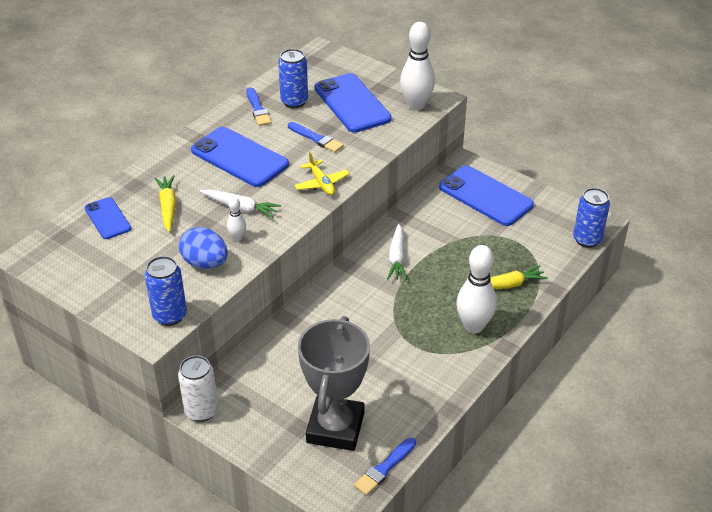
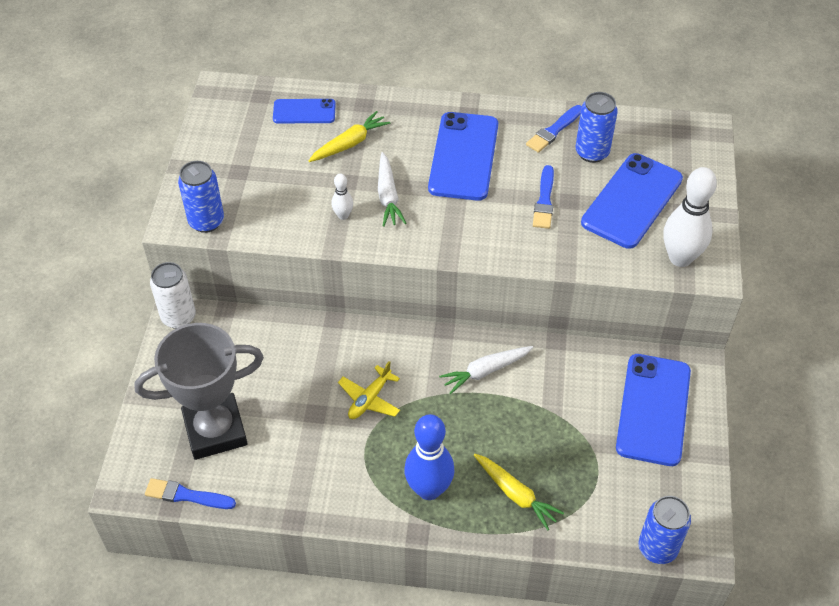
camera: 60 degrees right, 10 degrees up
blue phone [85,197,131,239] -> blue phone turned 60 degrees clockwise [273,99,336,123]
blue egg [179,227,228,269] -> none
yellow plane [294,152,350,195] -> yellow plane moved to [338,361,400,419]
white bowling pin [456,245,497,333] -> blue bowling pin [404,414,454,500]

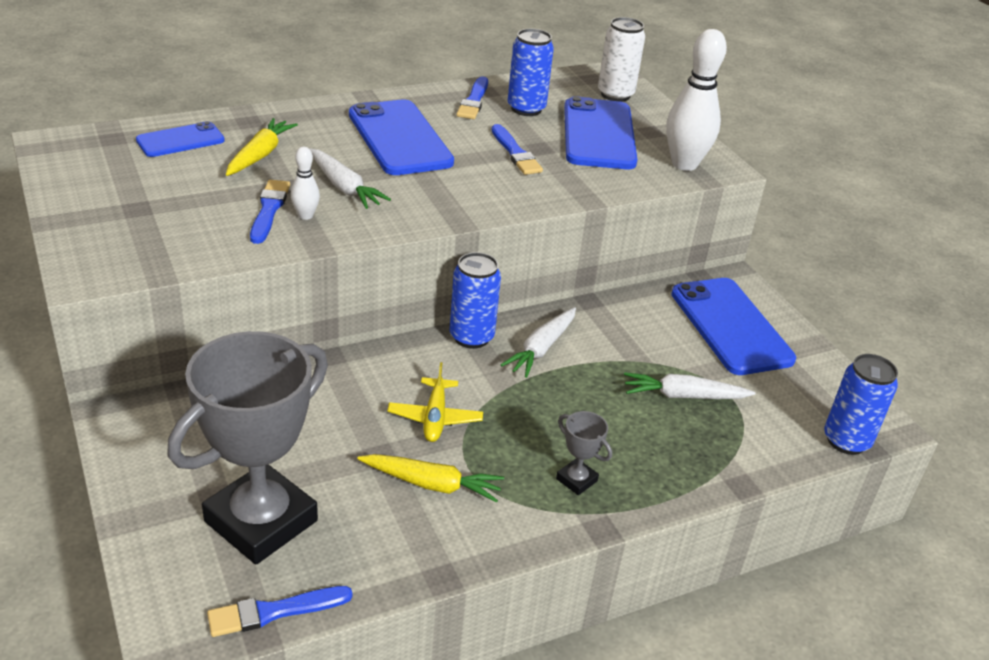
camera: 35 degrees left, 15 degrees down
white can [150,262,196,329] -> white can moved to [598,17,645,102]
blue can [178,161,224,233] -> blue can moved to [450,252,501,349]
blue bowling pin [404,414,454,500] -> grey trophy [556,411,612,495]
yellow carrot [474,454,564,530] -> yellow carrot moved to [357,454,504,503]
none -> blue brush [250,180,290,244]
none -> white carrot [624,372,756,399]

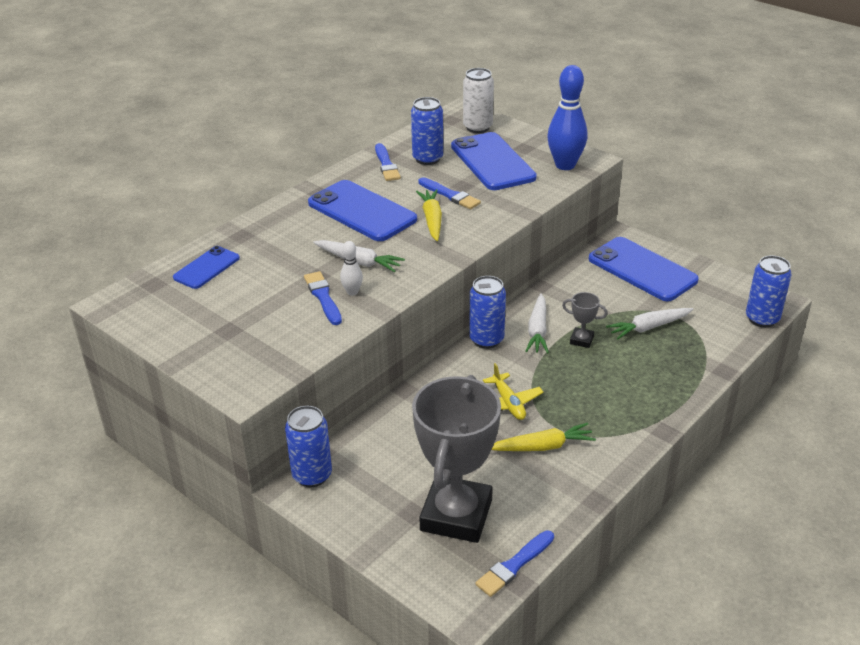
camera: 20 degrees left, 0 degrees up
yellow carrot [226,118,298,176] -> yellow carrot moved to [416,189,442,241]
grey trophy [556,411,612,495] -> grey trophy moved to [562,292,608,348]
white bowling pin [666,29,727,171] -> blue bowling pin [547,65,587,170]
none -> blue can [285,406,332,487]

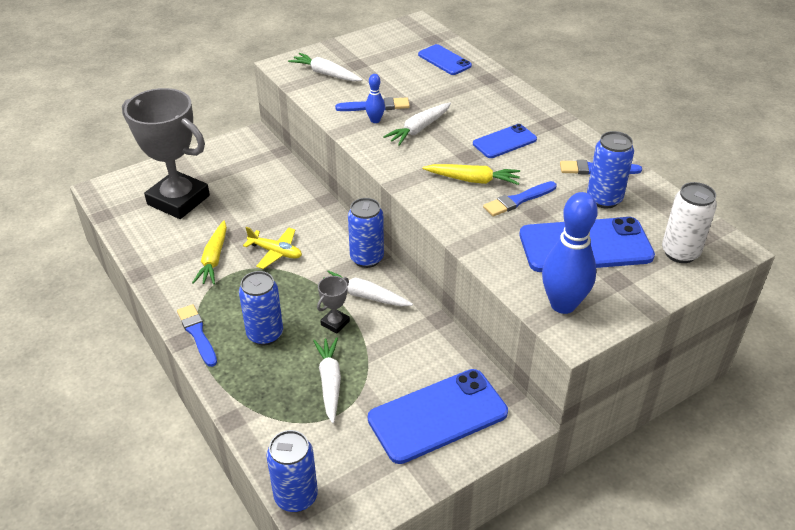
camera: 105 degrees right, 5 degrees up
blue can [285,406,332,487] -> blue can moved to [239,271,283,345]
blue phone [308,180,417,241] -> blue phone [473,124,537,158], size x0.56
white bowling pin [340,241,363,296] -> blue bowling pin [365,74,385,123]
blue brush [475,530,554,597] -> blue brush moved to [177,304,217,367]
yellow plane [483,363,544,420] -> yellow plane turned 150 degrees counterclockwise [243,227,302,269]
none -> white carrot [288,53,362,82]

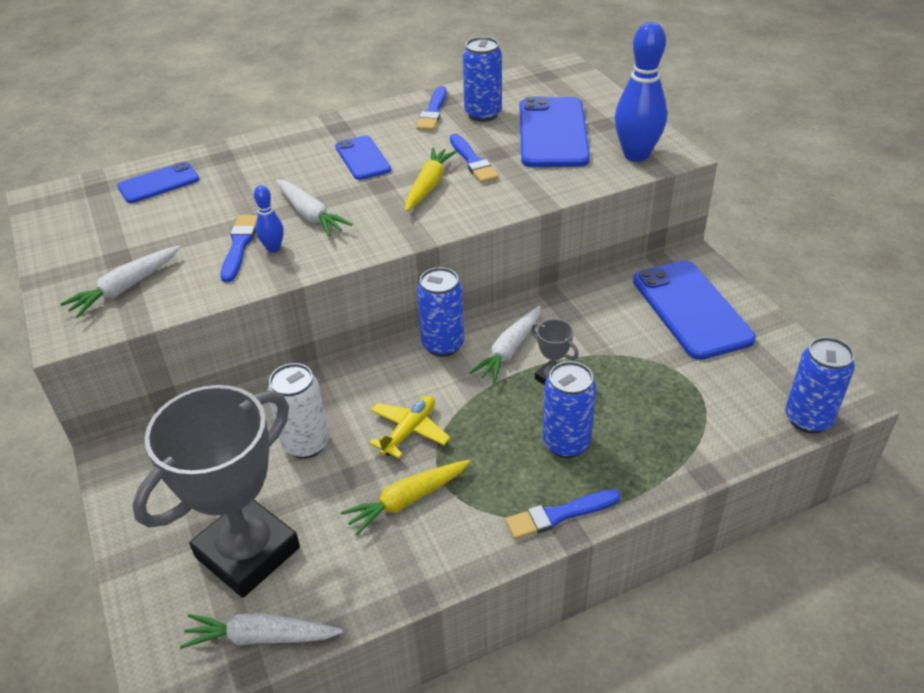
camera: 80 degrees left, 0 degrees up
yellow carrot [192,221,227,285] -> yellow carrot turned 135 degrees clockwise [341,460,470,536]
white carrot [313,337,341,424] -> white carrot moved to [180,613,343,649]
white can [662,182,717,263] -> white can moved to [268,363,329,459]

